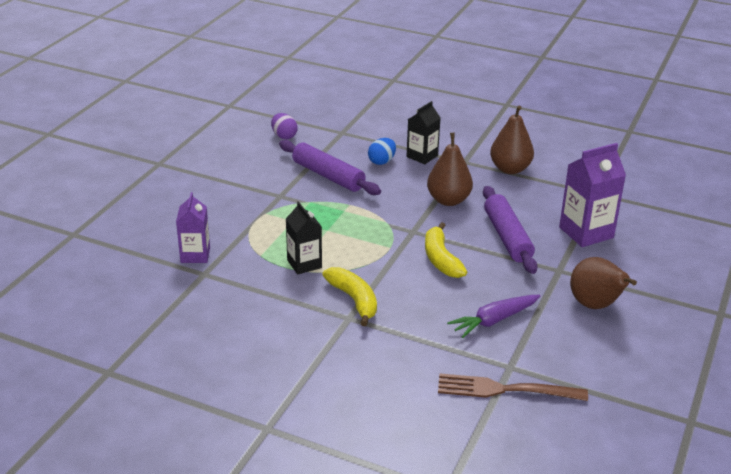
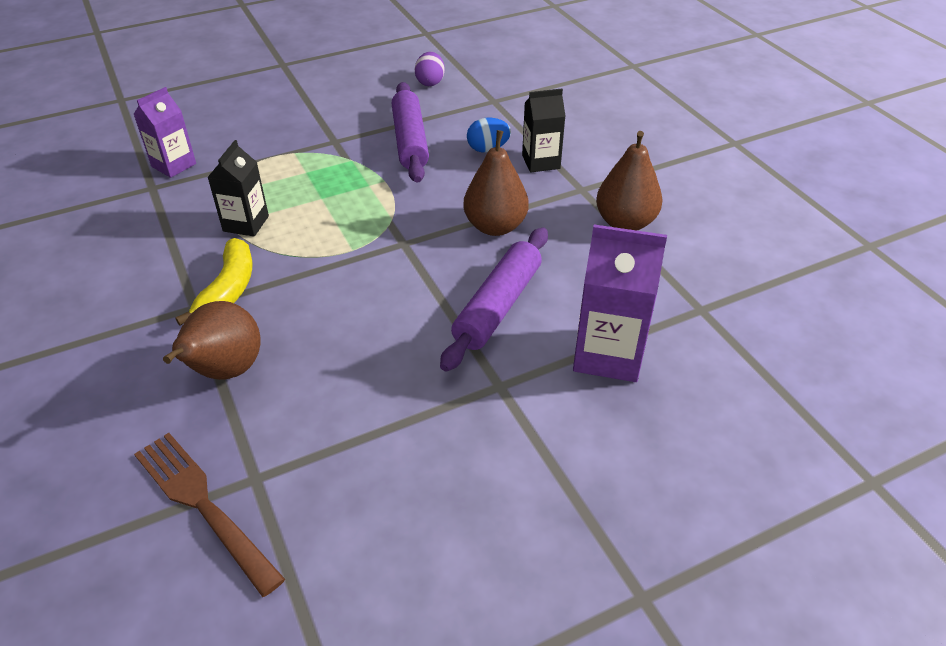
camera: 40 degrees right, 10 degrees up
yellow banana [425,222,467,278] -> none
purple carrot [447,295,541,338] -> none
brown pear [570,257,637,309] -> brown pear moved to [163,301,261,380]

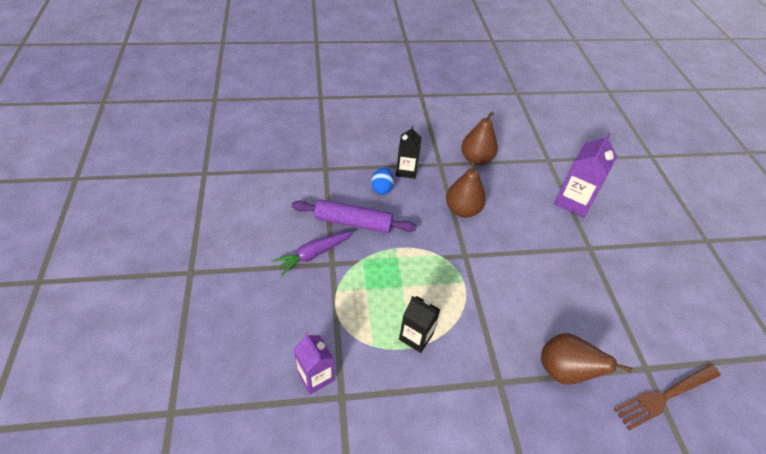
camera: 75 degrees left, 5 degrees up
yellow banana [175,238,252,326] -> none
purple egg [415,52,445,86] -> none
purple rolling pin [440,227,548,372] -> none
none -> purple carrot [272,231,353,276]

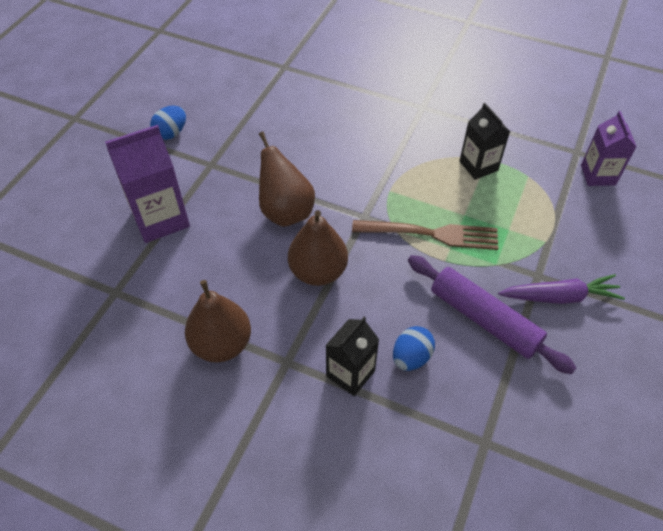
camera: 145 degrees left, 5 degrees up
brown pear [541,333,632,385] -> brown pear moved to [259,132,315,227]
brown fork [614,364,721,431] -> brown fork moved to [352,220,498,250]
none -> blue egg [150,106,186,140]

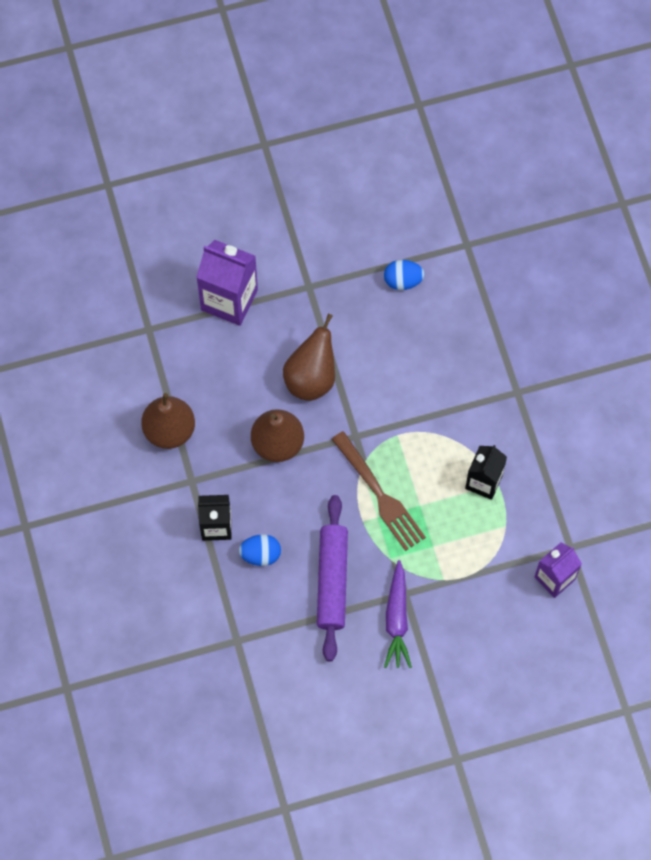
camera: 50 degrees right, 15 degrees up
blue egg [150,106,186,140] -> blue egg moved to [384,260,425,290]
purple carrot [498,274,625,304] -> purple carrot turned 45 degrees clockwise [384,560,412,668]

